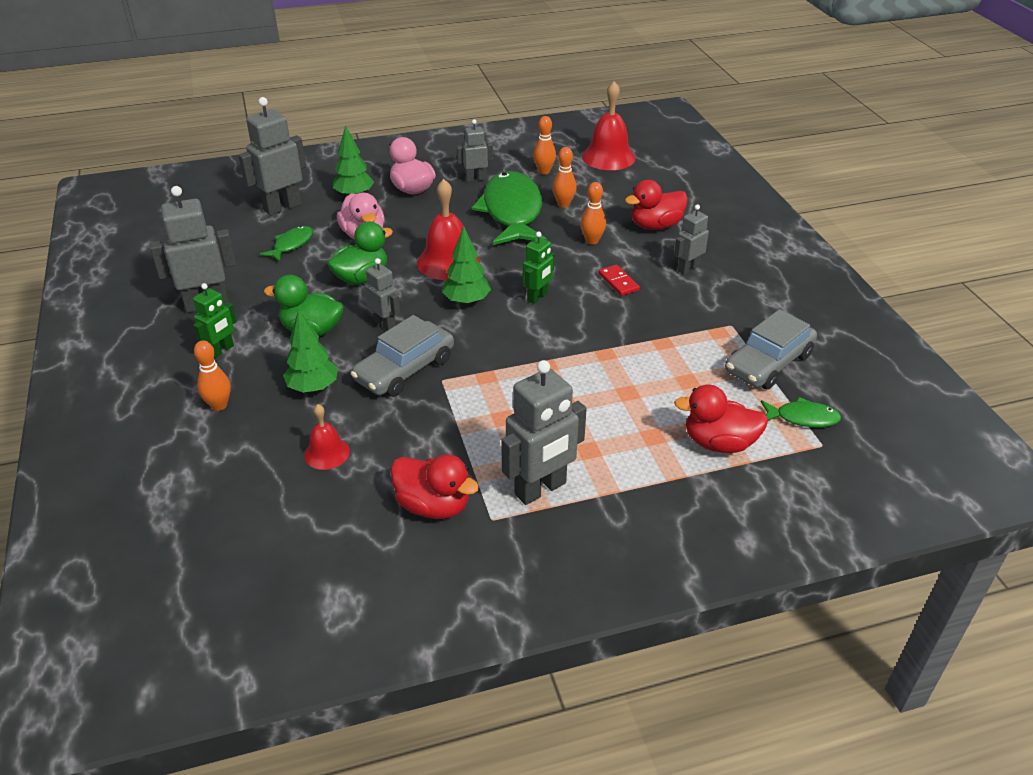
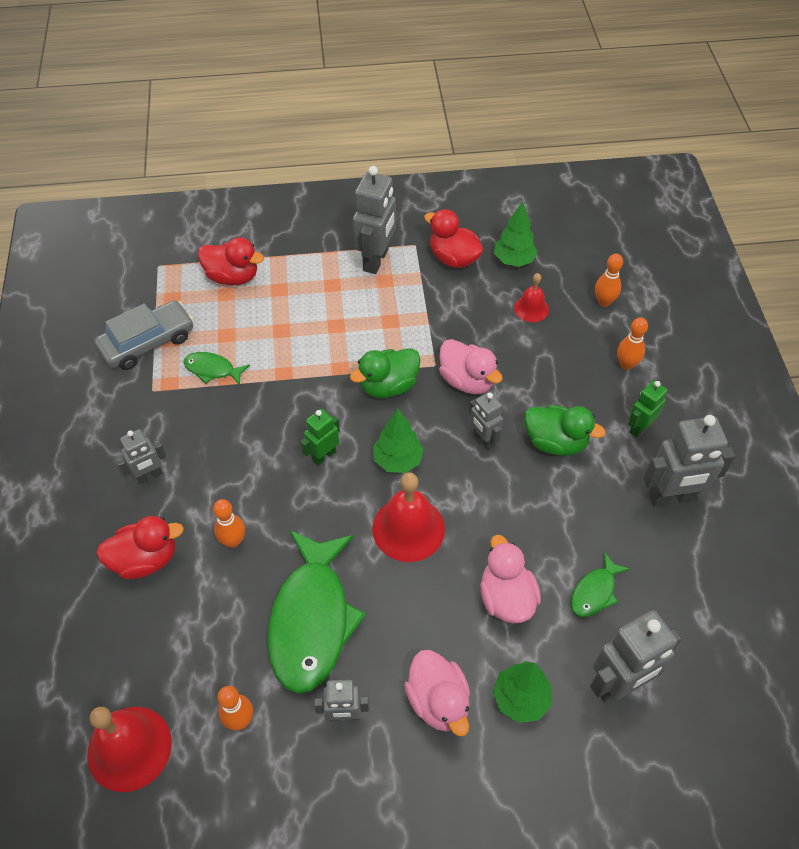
camera: 170 degrees left, 15 degrees up
green tree [283,309,338,393] -> green tree moved to [494,201,538,267]
green duck [327,221,393,285] -> green duck moved to [350,348,421,398]
grey car [351,315,454,397] -> pink duck [439,339,503,394]
grey robot [501,360,587,505] -> grey robot turned 135 degrees clockwise [353,166,396,274]
orange bowling pin [552,147,576,207] -> orange bowling pin moved to [595,253,623,307]
red domino [599,265,640,296] -> none
green fish [761,397,841,428] -> green fish moved to [183,352,250,385]

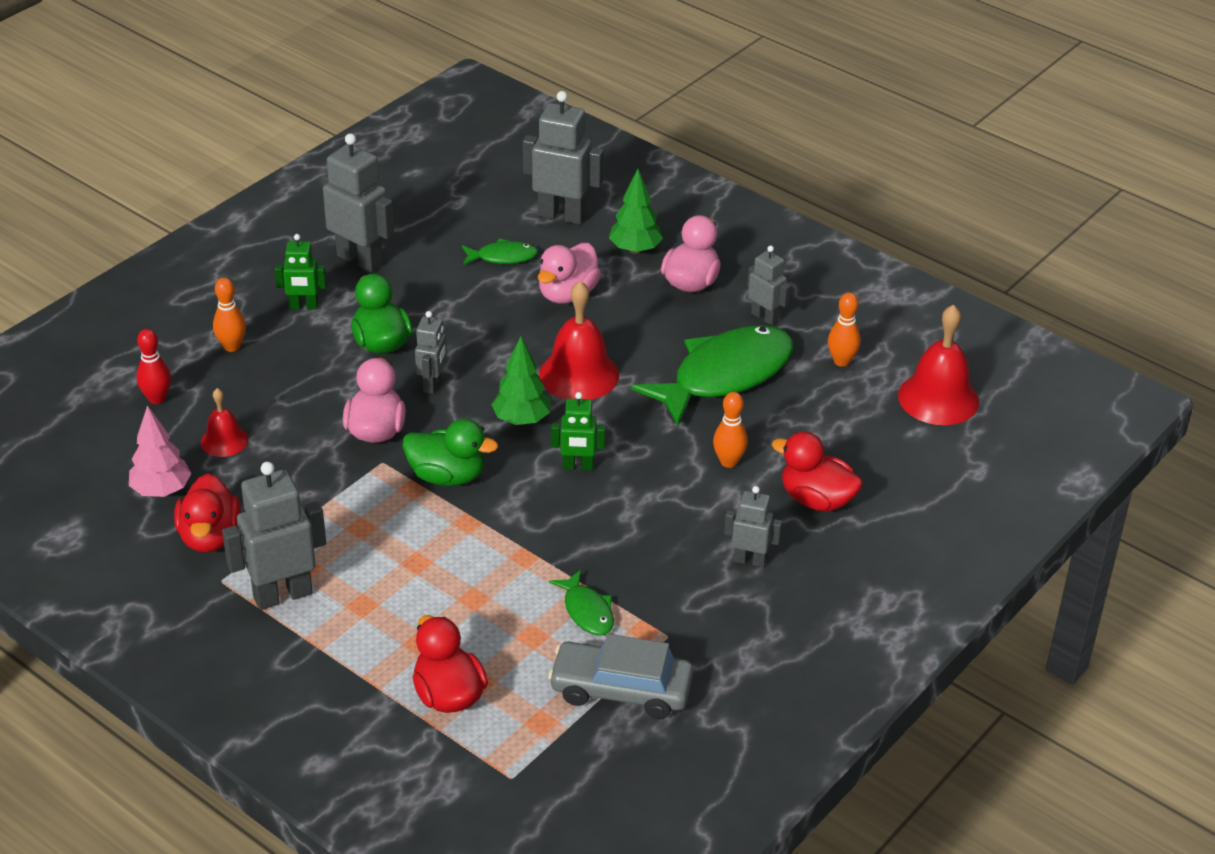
camera: 135 degrees left, 15 degrees down
green tree [494,201,538,267] -> pink tree [129,405,191,497]
orange bowling pin [595,253,623,307] -> red bowling pin [137,329,171,404]

